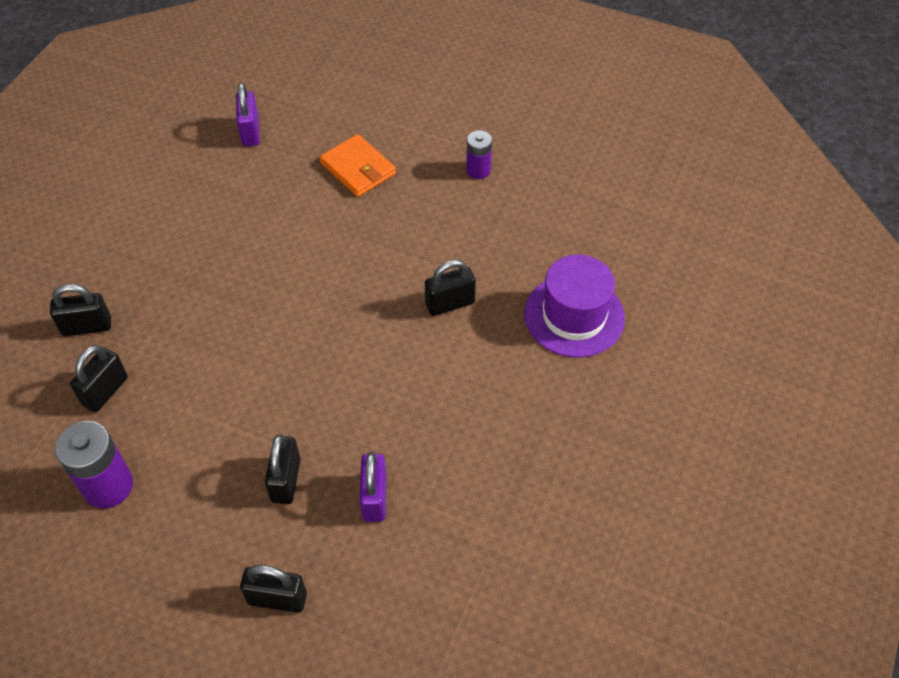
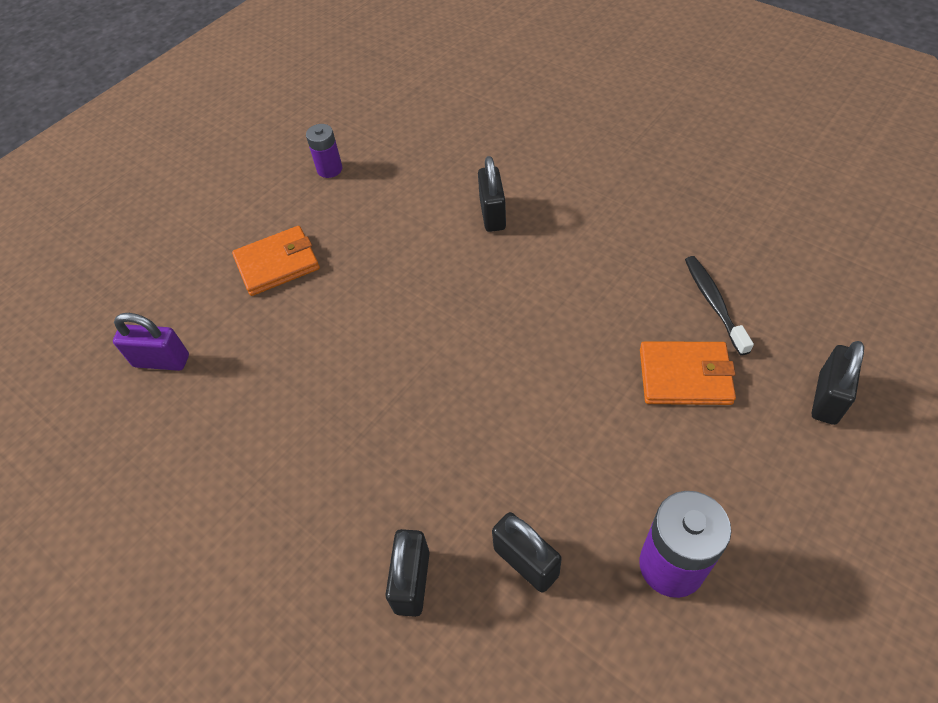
camera: 70 degrees left, 0 degrees up
black padlock [265,434,301,504] -> orange wallet [640,341,736,405]
purple padlock [359,452,387,522] -> black toothbrush [685,256,754,356]
purple hat [524,255,625,358] -> none

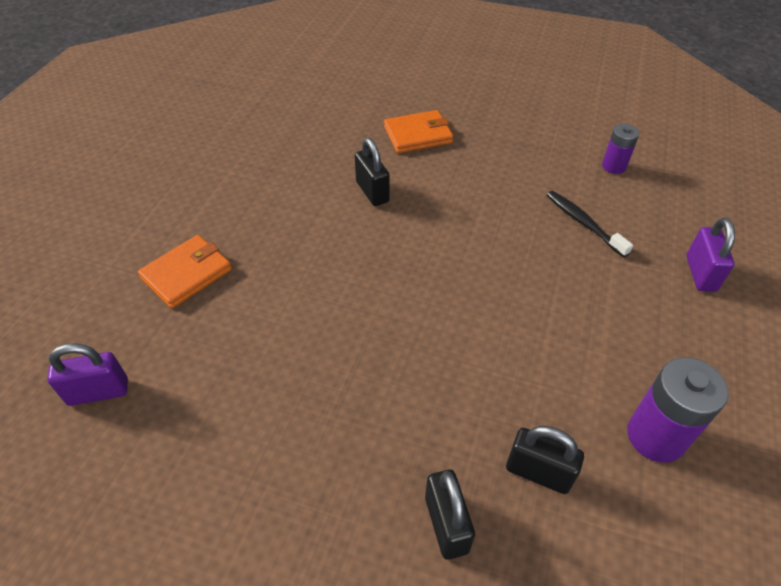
camera: 25 degrees left, 5 degrees down
purple battery [306,124,342,178] -> purple battery moved to [602,124,639,174]
orange wallet [640,341,736,405] -> orange wallet moved to [384,110,453,153]
black padlock [812,341,864,425] -> purple padlock [686,218,735,292]

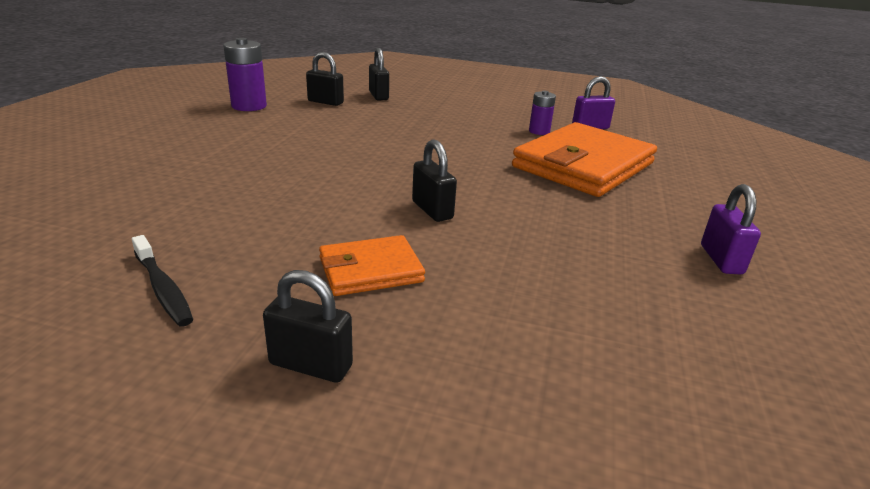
camera: 175 degrees right, 20 degrees down
orange wallet [138,235,232,308] -> orange wallet [512,122,657,197], size x1.97
black toothbrush [547,191,633,258] -> black toothbrush moved to [132,235,193,327]
purple battery [602,124,639,174] -> purple battery moved to [529,91,556,135]
purple padlock [686,218,735,292] -> purple padlock moved to [701,184,761,274]
none -> black padlock [263,270,353,383]

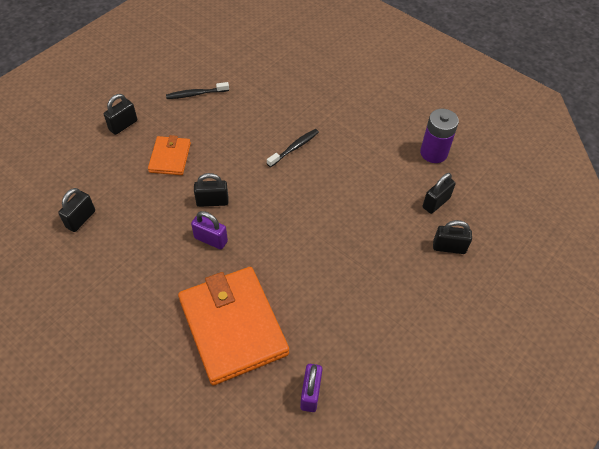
camera: 115 degrees right, 25 degrees up
purple battery [529,91,556,135] -> none
purple padlock [701,184,761,274] -> purple padlock moved to [191,211,228,249]
none -> black padlock [58,188,95,232]
none -> black toothbrush [267,129,319,167]

